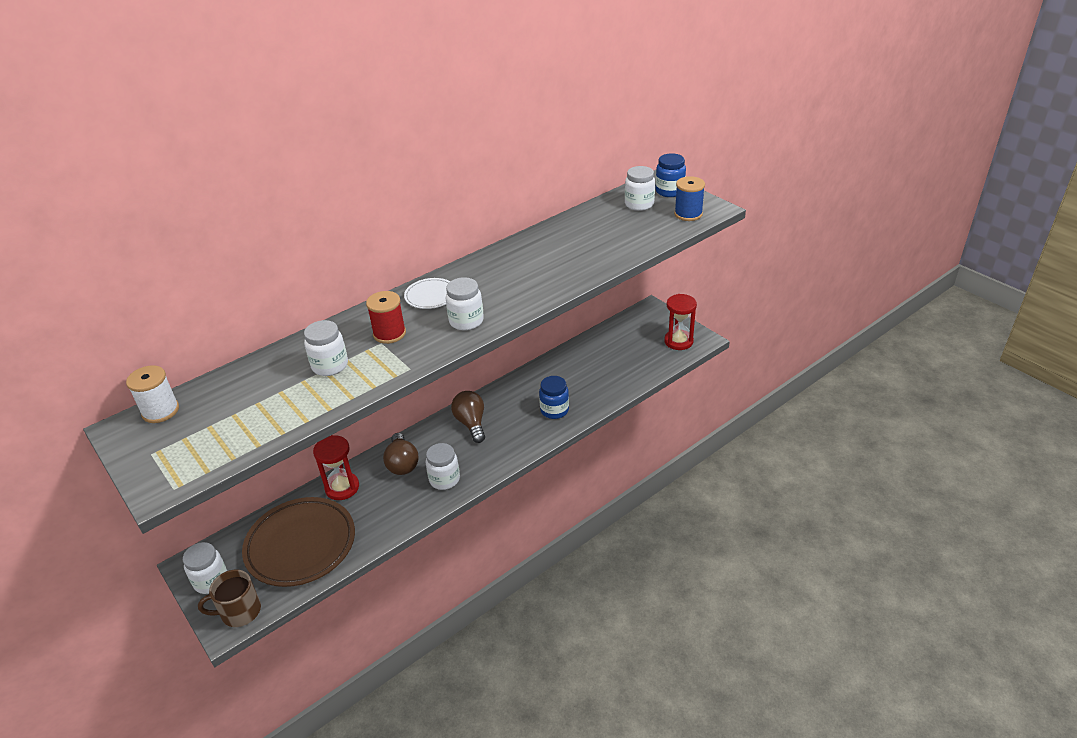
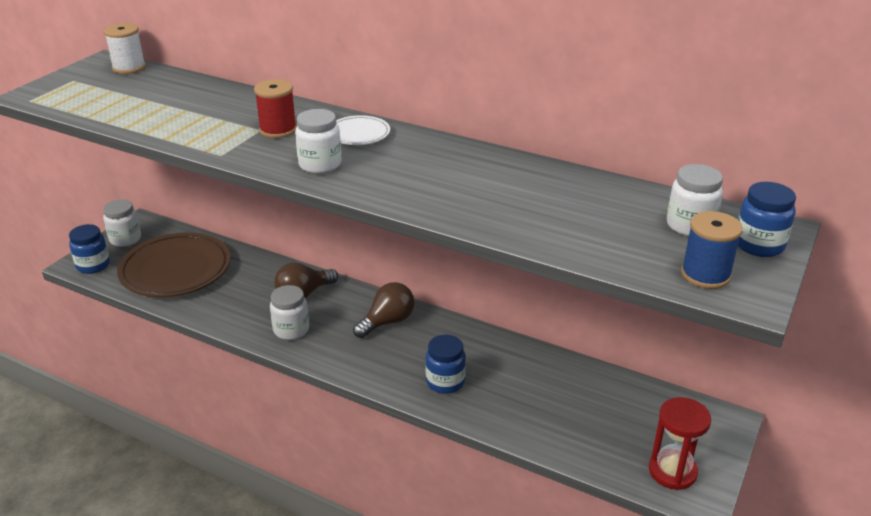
camera: 65 degrees right, 5 degrees down
brown mug [198,570,261,627] -> blue jar [69,224,110,274]
white jar [304,320,348,376] -> none
red hourglass [313,435,359,500] -> none

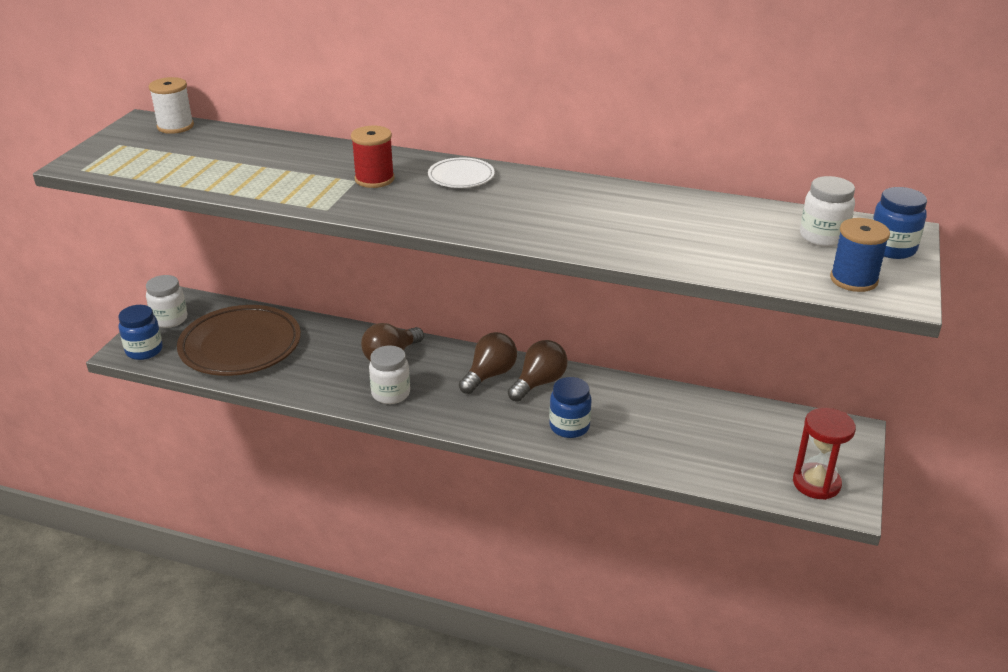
camera: 10 degrees left, 0 degrees up
white jar [295,109,342,174] -> none
none -> brown light bulb [508,340,567,402]

